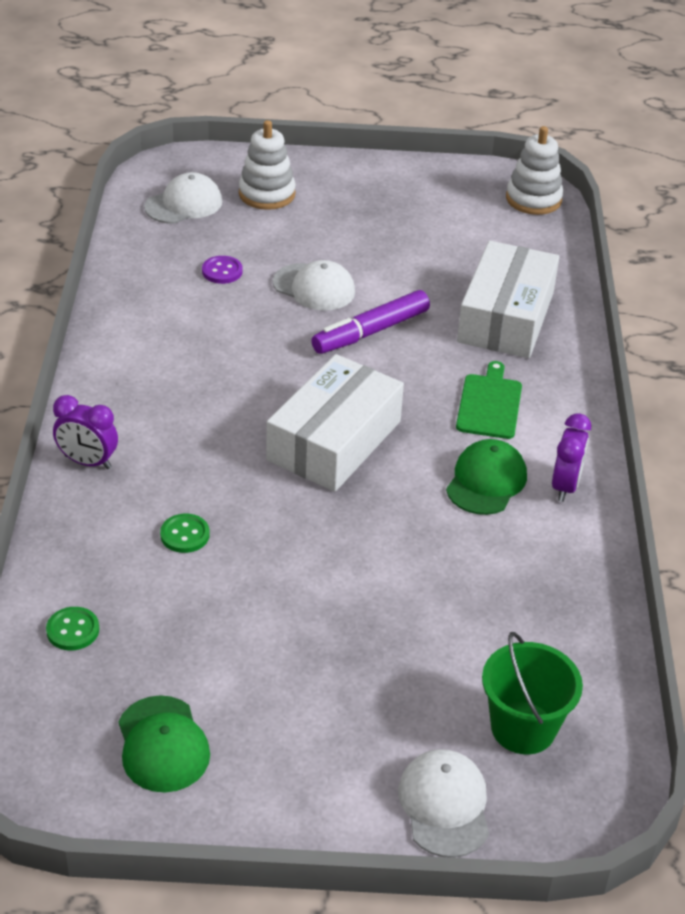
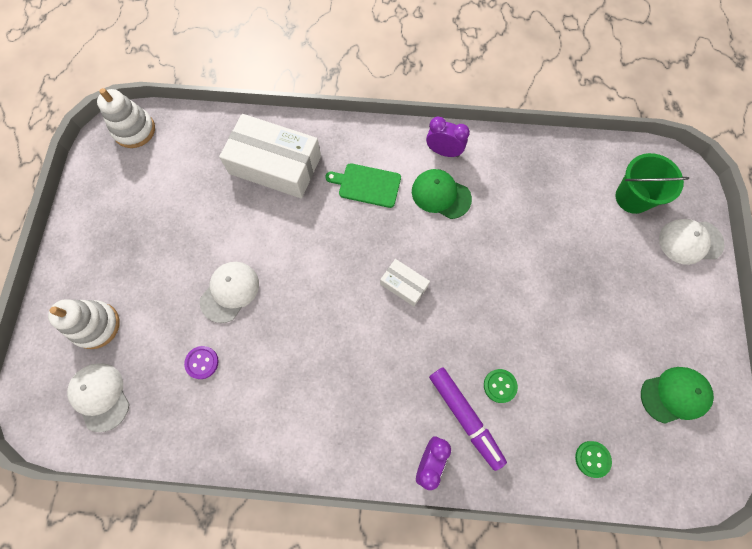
camera: 85 degrees left, 30 degrees up
white box [266,354,404,492] -> white box [380,259,430,307], size x0.48
purple marker [311,290,430,354] -> purple marker moved to [429,367,507,471]

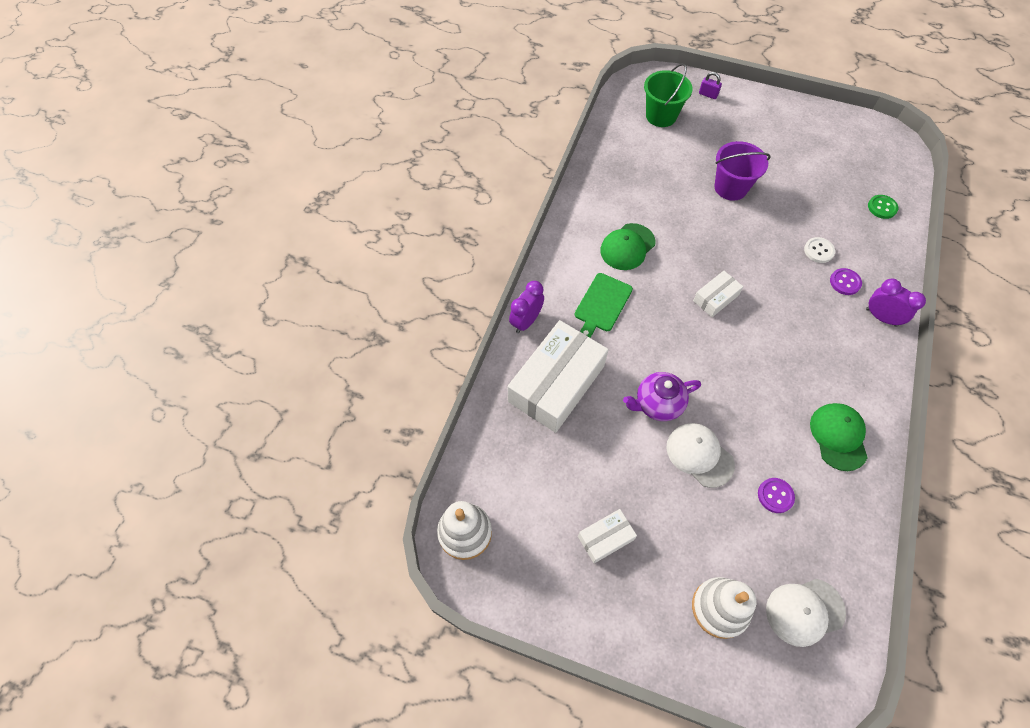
camera: 75 degrees left, 10 degrees down
purple clock [426,117,470,157] -> purple clock moved to [509,281,544,333]
purple marker [429,367,507,471] -> purple button [830,268,862,295]
green button [484,369,518,403] -> white button [804,237,835,263]
green cap [641,367,714,424] -> green cap moved to [810,403,868,471]
white cap [659,219,725,265] -> purple padlock [699,72,722,99]
none -> white box [578,509,637,563]
none -> purple teapot [623,372,701,421]
none -> purple bucket [714,141,771,201]

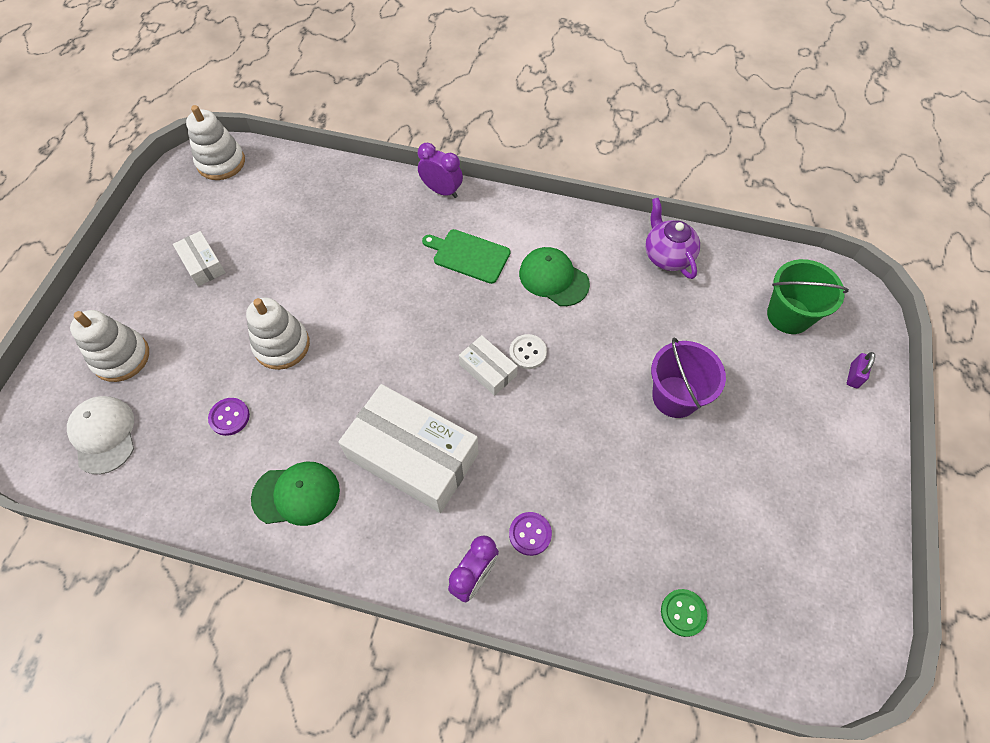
camera: 85 degrees right, 0 degrees up
white box [508,320,609,433] -> white box moved to [338,384,479,513]
purple teapot [623,372,701,421] -> purple teapot moved to [645,198,700,279]
white cap [666,423,735,488] -> white stacking toy [246,298,310,370]
white button [804,237,835,263] -> white button moved to [509,334,547,369]

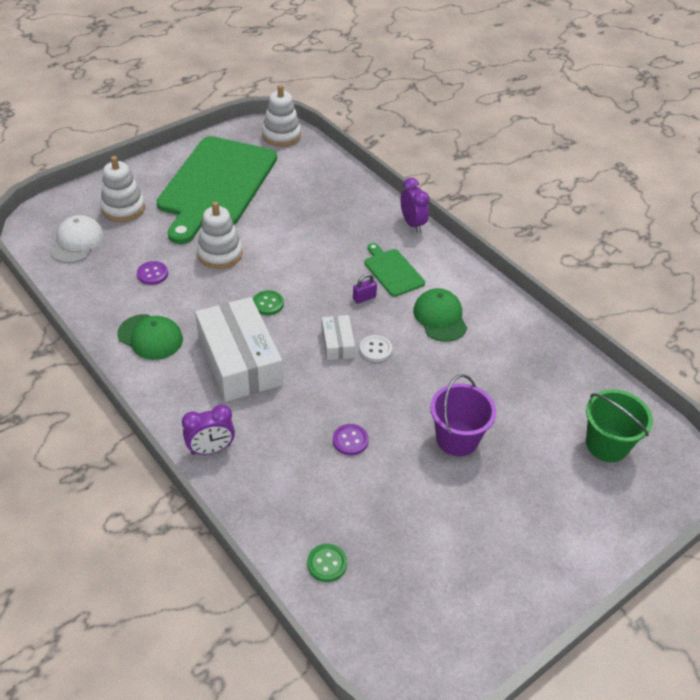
camera: 35 degrees right, 15 degrees down
white box [173,231,226,286] -> green cutting board [156,136,277,244]
purple button [509,512,552,556] -> purple button moved to [333,424,369,455]
purple teapot [645,198,700,279] -> none
purple padlock [847,352,875,388] -> purple padlock moved to [353,273,377,304]
none -> green button [253,290,284,315]

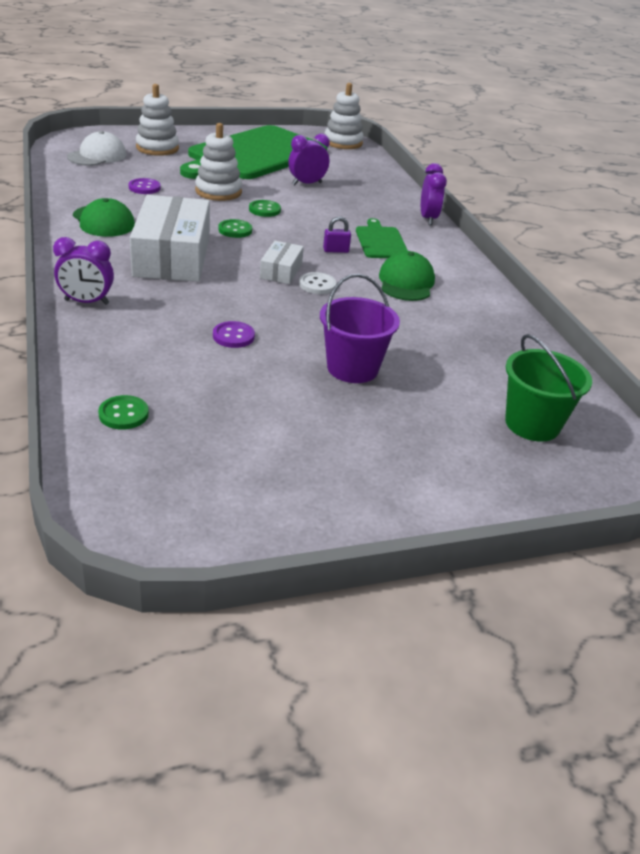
camera: 20 degrees right, 10 degrees down
none -> green button [249,200,281,217]
none -> purple clock [288,134,330,185]

